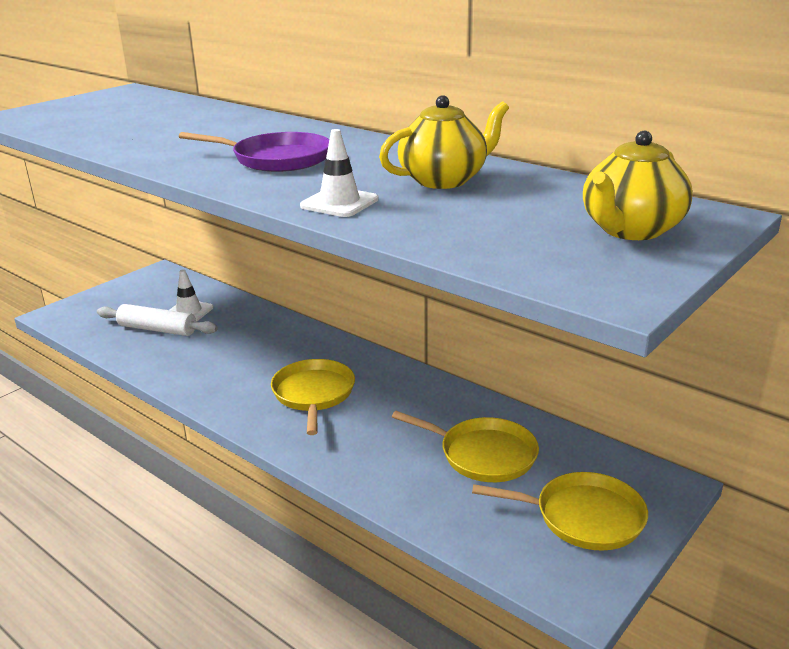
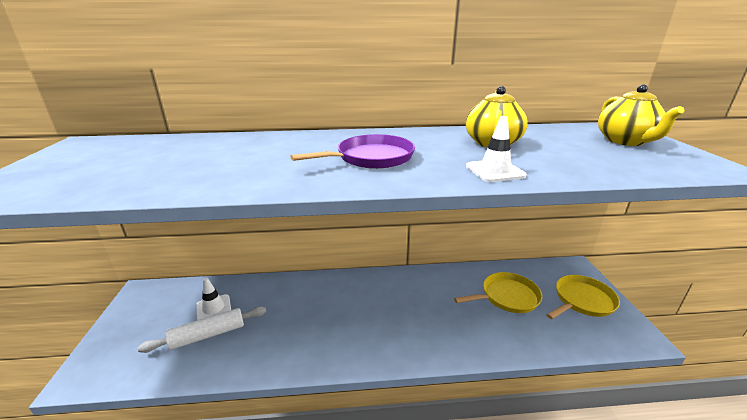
camera: 45 degrees left, 0 degrees up
yellow pan [271,359,355,435] -> none

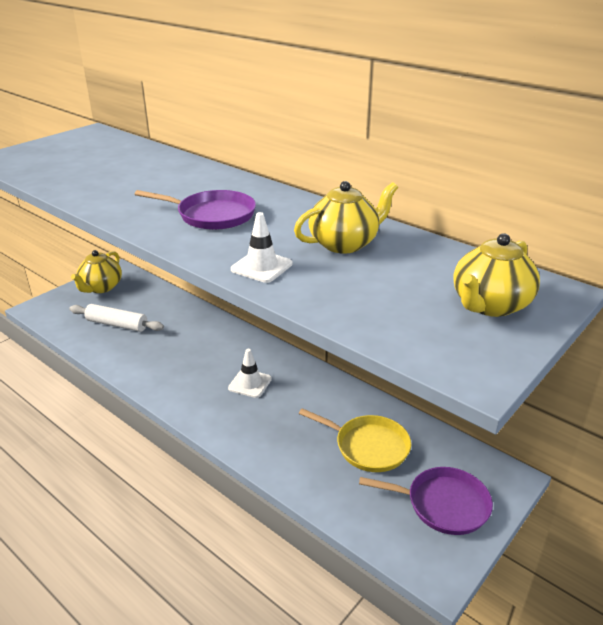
camera: 45 degrees right, 5 degrees up
white traffic cone [196,278,231,320] -> white traffic cone moved to [228,349,272,398]
yellow pan [546,275,620,319] -> purple pan [359,467,493,535]
none -> yellow teapot [71,250,122,293]

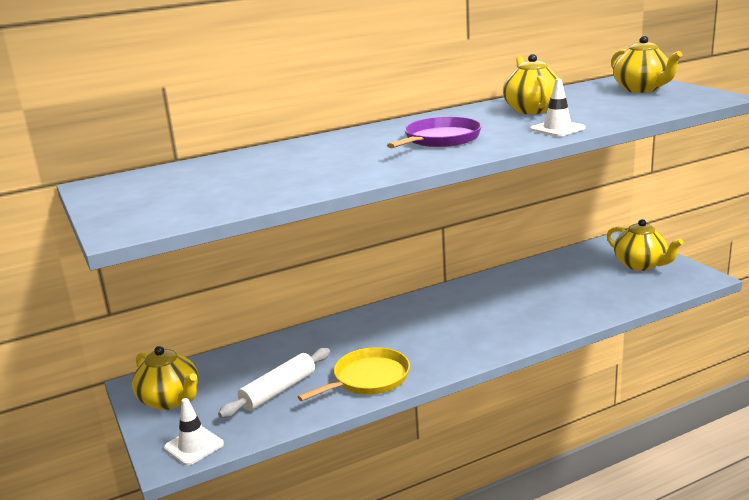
camera: 65 degrees left, 10 degrees down
white traffic cone [228,349,272,398] -> white traffic cone moved to [164,398,224,466]
yellow pan [299,408,411,472] -> yellow pan moved to [297,347,410,401]
purple pan [359,467,493,535] -> yellow teapot [607,219,683,271]

